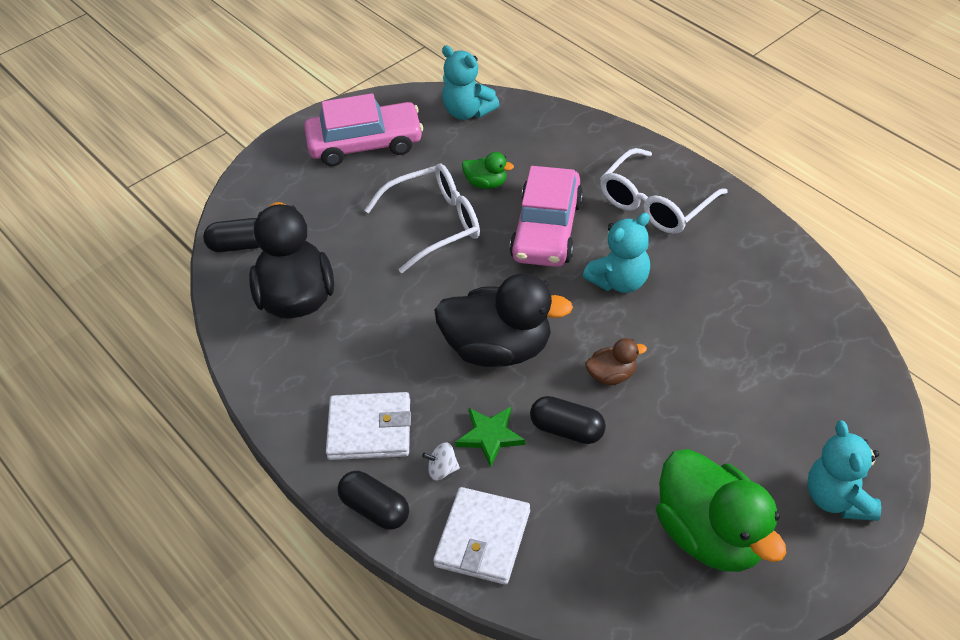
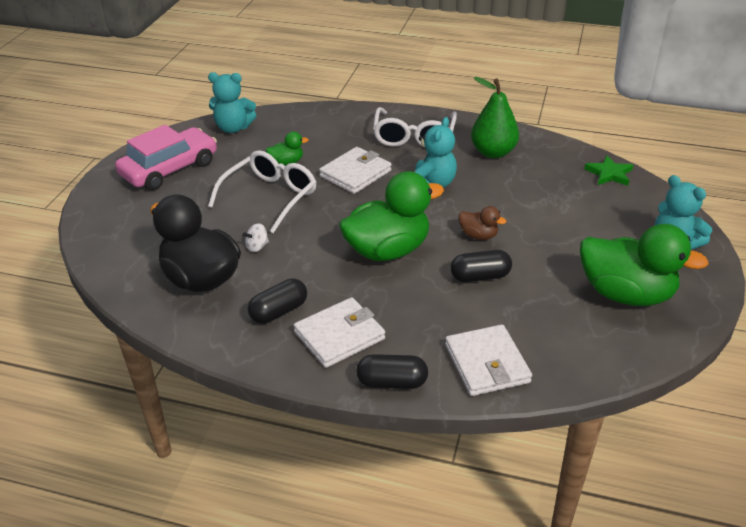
camera: 35 degrees left, 10 degrees down
black capsule [203,218,260,252] -> black capsule moved to [248,278,307,324]
white spinning top [422,442,460,480] -> white spinning top moved to [243,223,269,252]
black duck [434,273,573,367] -> green duck [339,171,444,261]
green star [455,407,525,467] -> green star moved to [584,155,633,186]
pink car [509,166,583,267] -> white wallet [319,147,392,194]
brown duck [585,338,647,385] -> brown duck turned 75 degrees clockwise [458,206,506,240]
none -> green pear [471,77,519,158]

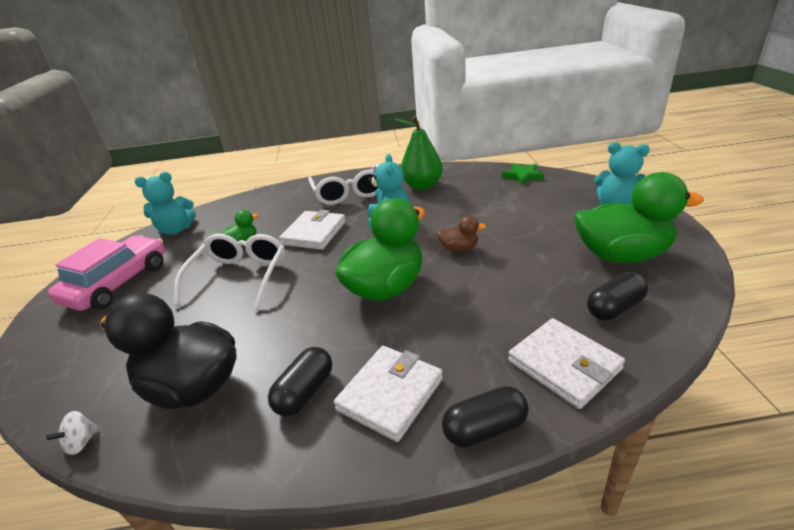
camera: 20 degrees left, 5 degrees down
white spinning top [243,223,269,252] -> white spinning top moved to [46,411,99,455]
black capsule [450,250,512,282] -> black capsule moved to [587,272,648,320]

